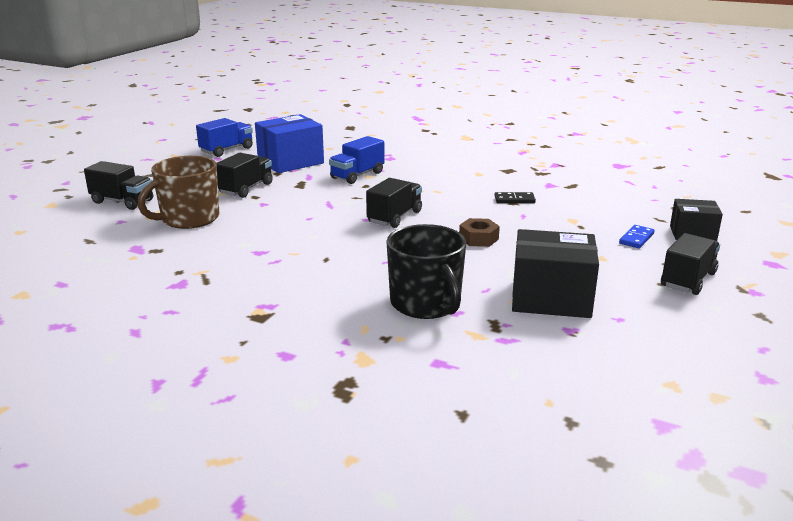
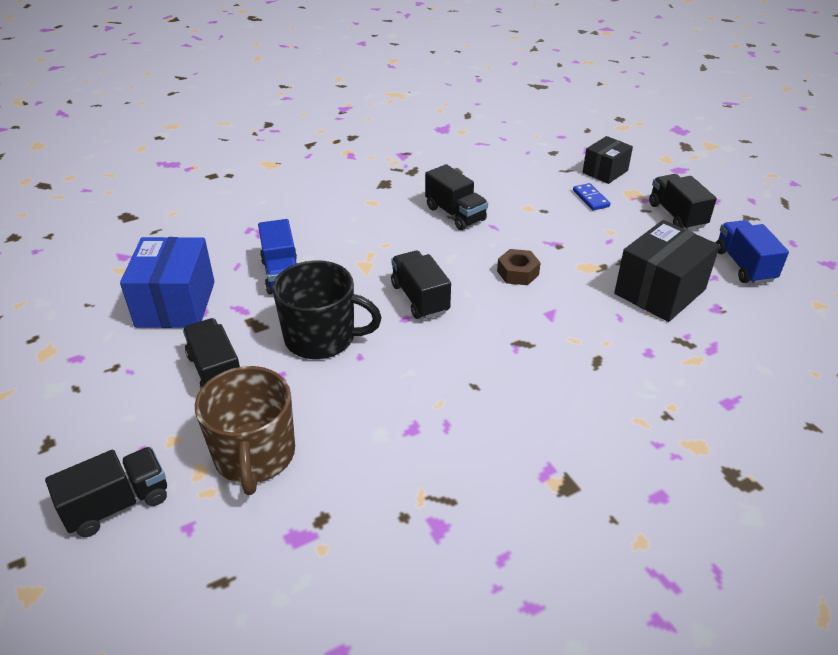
camera: 55 degrees left, 15 degrees up
blue truck [196,118,253,157] -> blue truck moved to [716,220,789,284]
black mug [386,224,466,319] -> black mug moved to [273,260,382,359]
black domino [494,192,536,203] -> black truck [425,164,488,230]

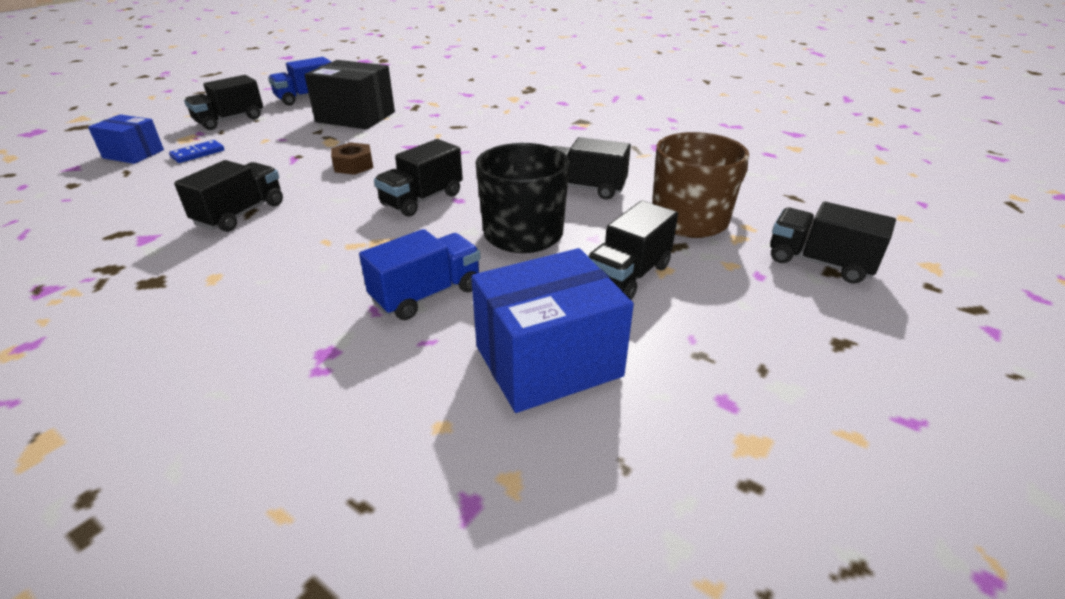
camera: 115 degrees left, 5 degrees down
black box [583,136,633,184] -> blue box [88,114,164,164]
none -> black truck [552,137,631,200]

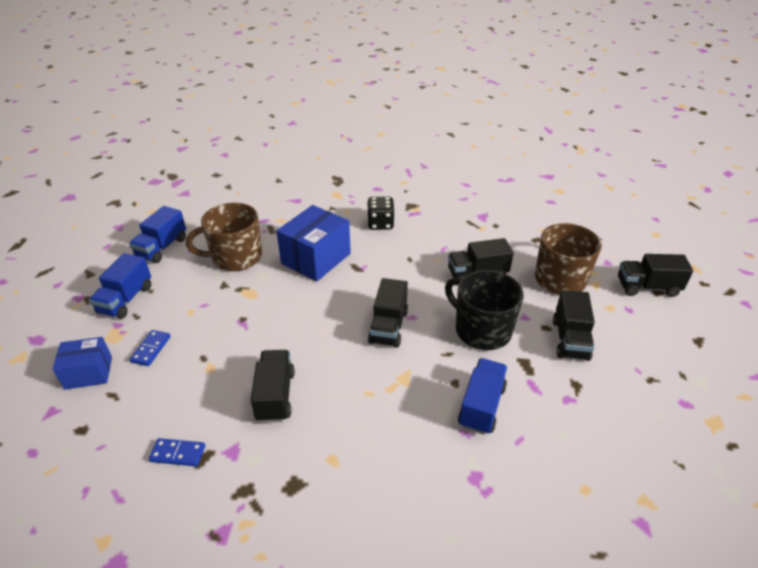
camera: 30 degrees left, 5 degrees up
black truck [184,75,263,130] -> blue truck [89,253,151,319]
black box [304,60,395,129] -> brown mug [186,203,262,271]
brown nut [331,142,373,175] -> none
blue box [471,248,634,413] -> blue box moved to [276,205,351,281]
none -> blue domino [149,438,205,466]
none -> black dice [367,197,395,230]

